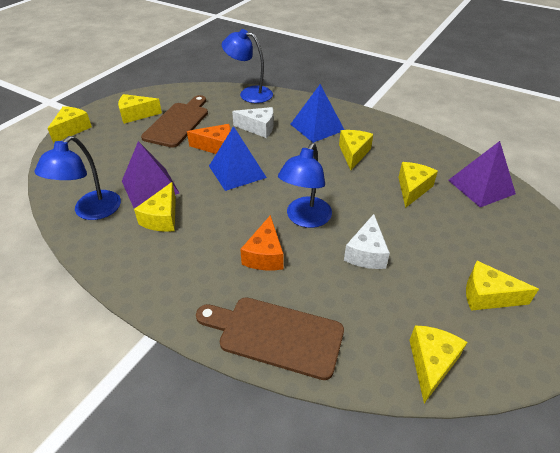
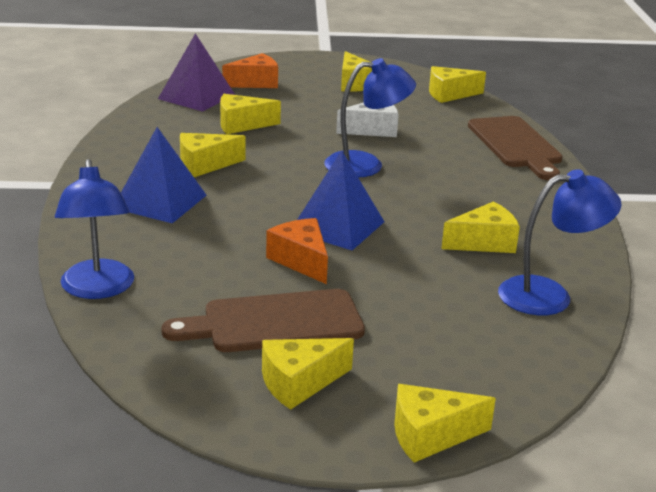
camera: 125 degrees left, 15 degrees down
yellow cheese [118,94,162,124] -> yellow cheese turned 105 degrees clockwise [262,338,354,410]
purple pyramid [122,141,179,208] -> none
white cheese [232,107,274,138] -> none
orange cheese [240,215,284,270] -> orange cheese moved to [222,53,278,88]

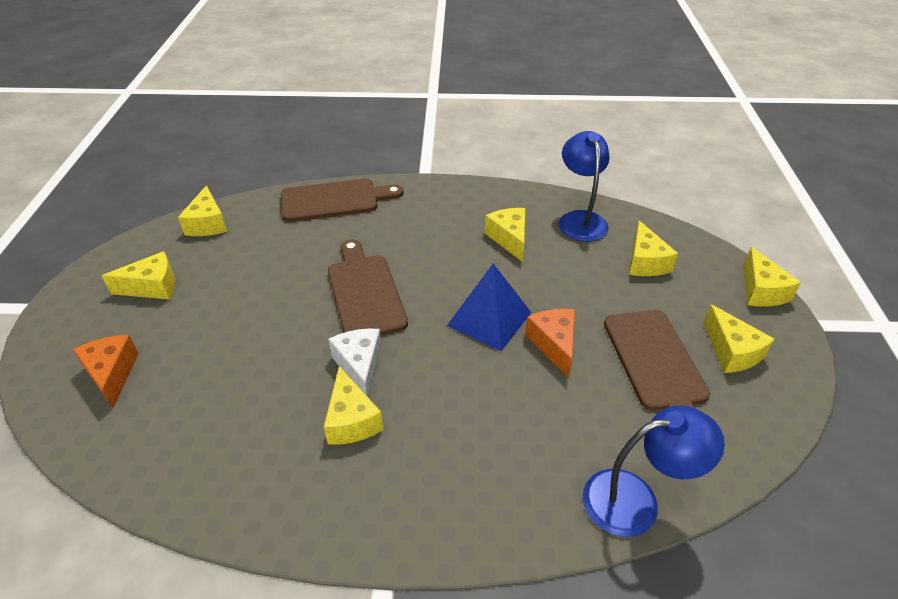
camera: 85 degrees left, 15 degrees up
blue pyramid [121,127,207,223] -> none
purple pyramid [158,33,235,112] -> none
yellow cheese [220,94,281,134] -> yellow cheese moved to [629,221,678,276]
orange cheese [266,218,328,284] -> orange cheese turned 105 degrees clockwise [525,309,575,378]
blue lamp [324,58,416,178] -> brown cutting board [328,239,408,335]
white cheese [336,103,399,137] -> white cheese moved to [328,329,382,398]

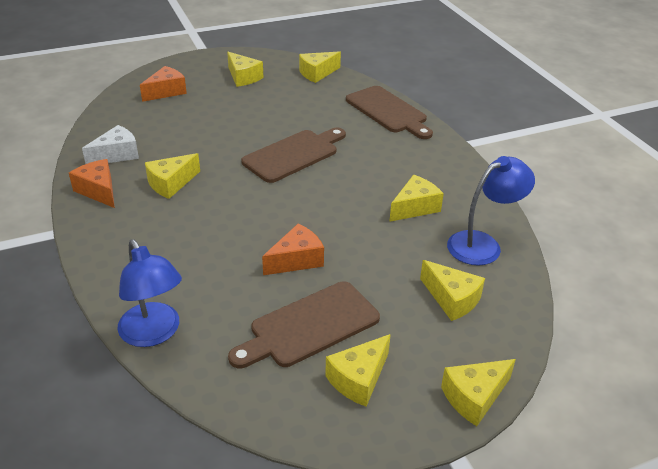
camera: 65 degrees right, 5 degrees down
white cheese [328,329,382,398] -> white cheese moved to [82,125,139,164]
blue pyramid [447,264,532,351] -> none
yellow cheese [629,221,678,276] -> yellow cheese turned 105 degrees counterclockwise [420,260,485,321]
none -> orange cheese [69,159,115,208]

